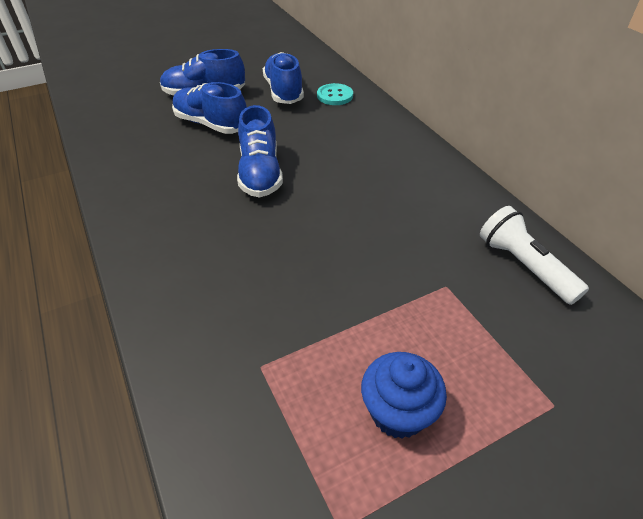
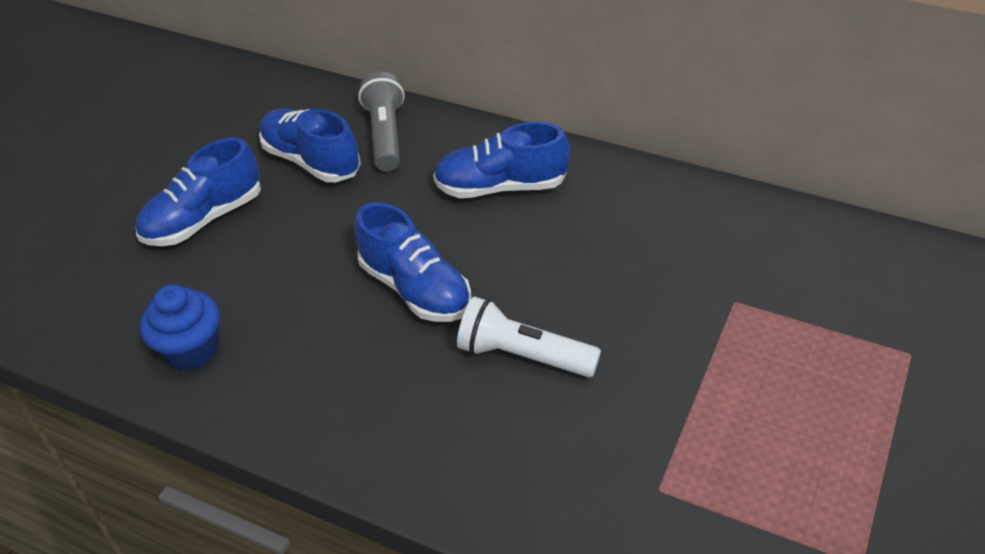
camera: 35 degrees left, 0 degrees up
blue shoe [172,82,247,134] -> blue shoe moved to [433,122,570,198]
turquoise button [317,83,353,105] -> grey flashlight [358,72,405,171]
blue cupcake [361,352,447,439] -> blue cupcake moved to [140,285,220,371]
white flashlight [480,206,589,305] -> white flashlight moved to [457,297,601,377]

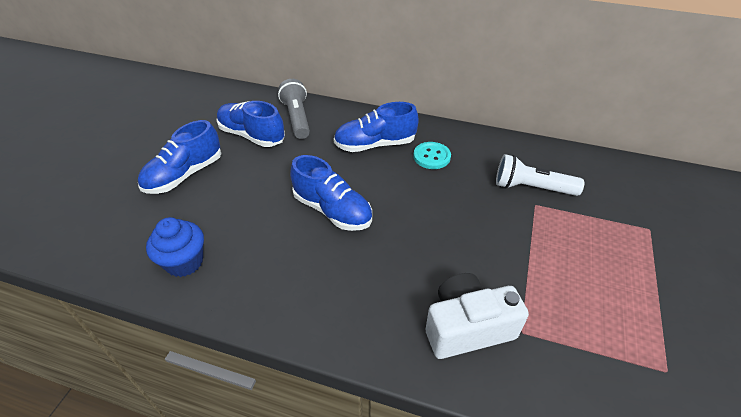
camera: 10 degrees left, 0 degrees up
white flashlight [457,297,601,377] -> white flashlight moved to [496,154,584,196]
none -> turquoise button [413,142,451,169]
none -> white camera [426,273,529,359]

